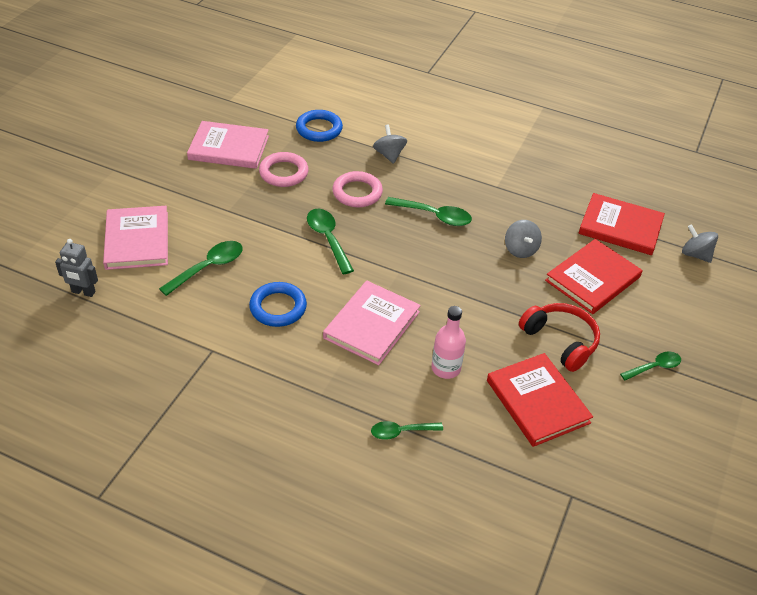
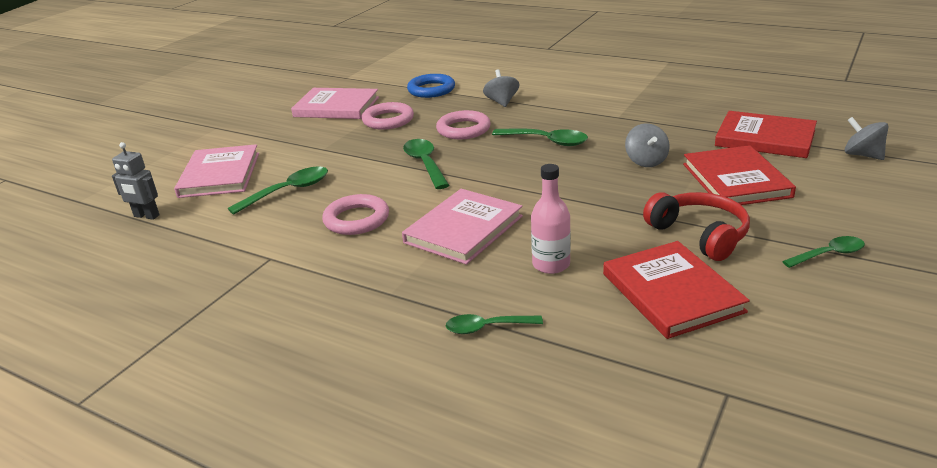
camera: 10 degrees right, 15 degrees down
blue ring [249,282,307,327] -> pink ring [322,194,389,235]
red book [545,239,642,314] -> red book turned 60 degrees counterclockwise [683,145,796,205]

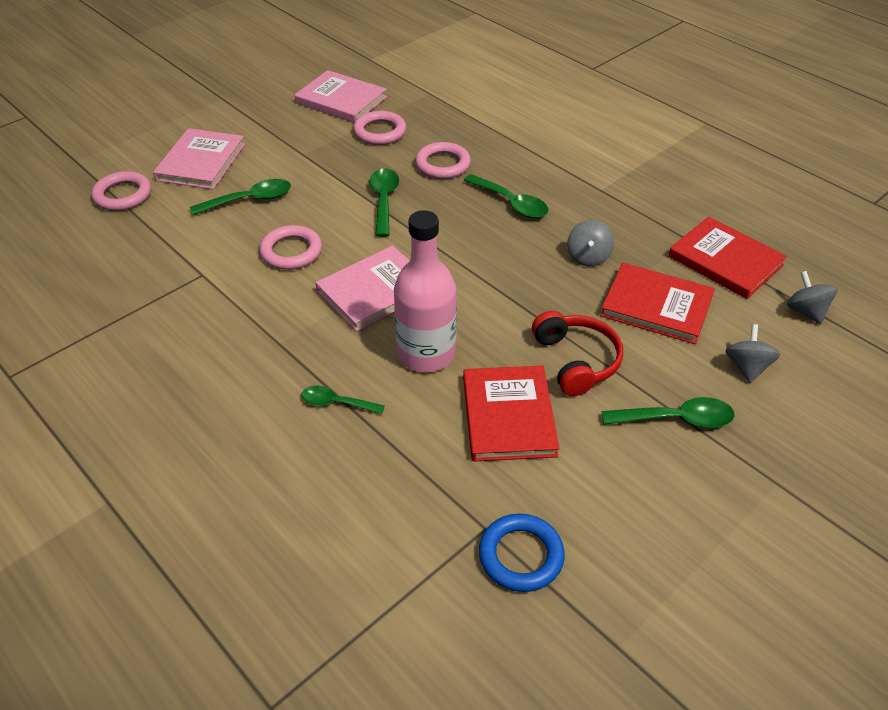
camera: 15 degrees right, 15 degrees up
grey robot [112,142,160,220] -> pink ring [91,171,151,211]
blue ring [407,74,455,98] -> blue ring moved to [479,514,565,592]
grey spinning top [483,69,519,107] -> grey spinning top moved to [725,324,780,383]
pink bottle [531,164,571,274] -> pink bottle [394,210,457,372], size x1.68
red book [683,145,796,205] -> red book turned 75 degrees counterclockwise [600,263,715,344]
green spoon [782,236,865,268] -> green spoon [602,397,734,428], size x1.51

